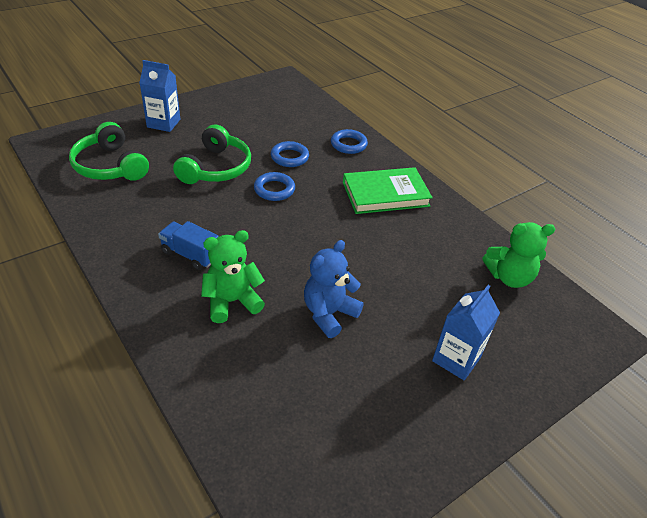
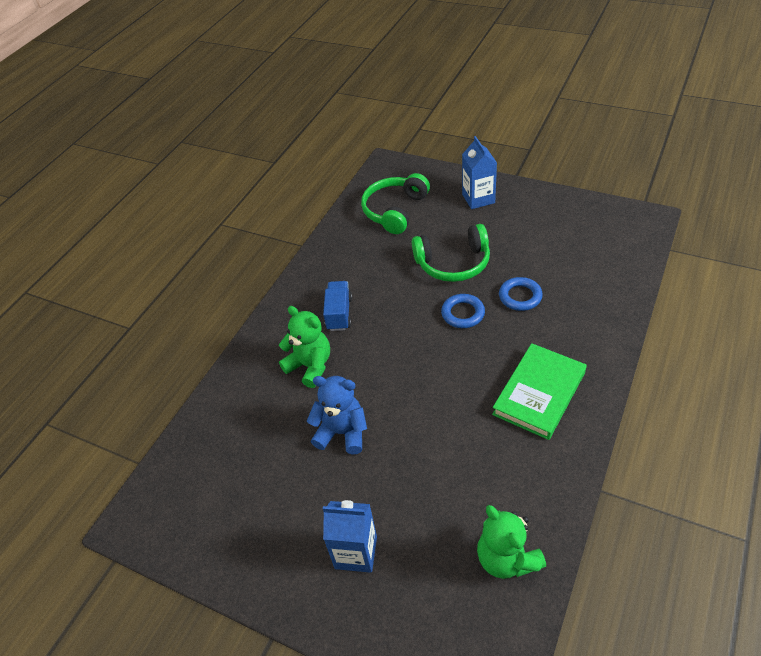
camera: 70 degrees right, 5 degrees up
blue ring [331,129,368,154] -> none
green book [343,167,433,214] -> green book turned 75 degrees clockwise [492,343,587,440]

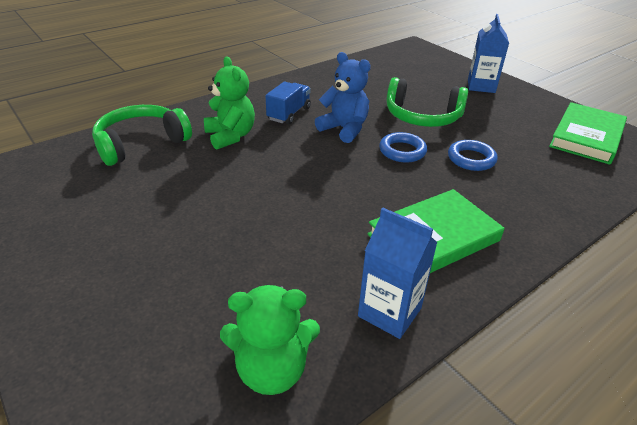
camera: 20 degrees right, 10 degrees down
blue teddy bear [307,376,367,455] -> blue teddy bear moved to [315,52,371,143]
blue carton [323,500,377,573] -> blue carton moved to [358,208,438,339]
green headphones [361,173,430,234] -> green headphones moved to [92,105,192,166]
green teddy bear [477,505,546,579] -> green teddy bear turned 90 degrees counterclockwise [220,284,320,395]
none -> green book [549,102,627,165]

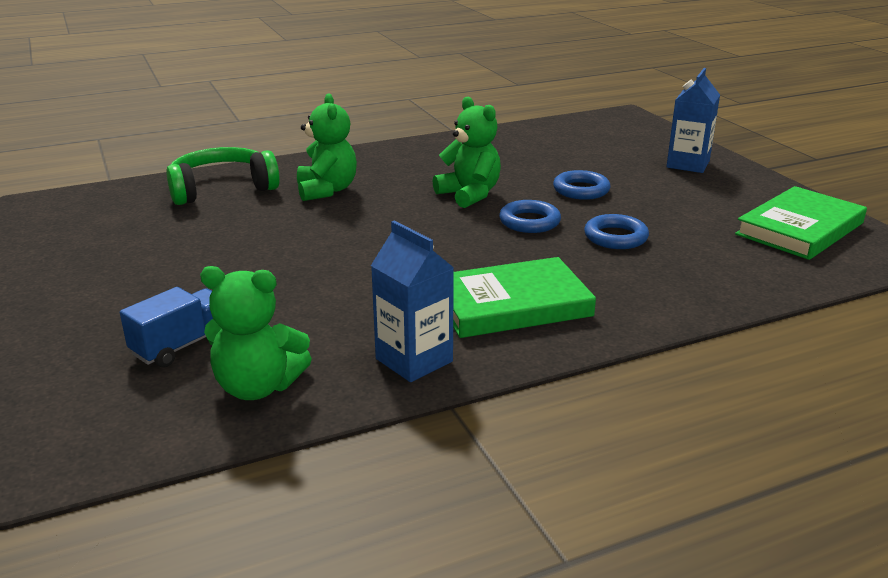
camera: 15 degrees right, 10 degrees down
blue truck [265,81,311,124] -> blue truck moved to [120,287,213,367]
blue teddy bear [315,52,371,143] -> green teddy bear [433,97,501,208]
green headphones [386,77,468,127] -> blue ring [553,170,610,200]

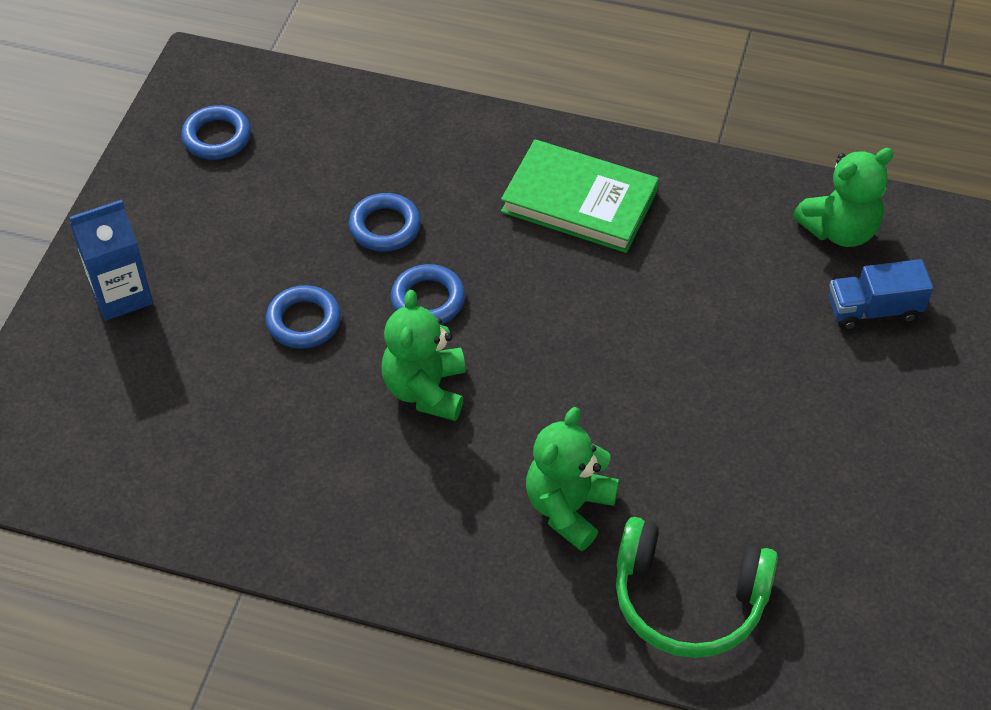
camera: 140 degrees left, 25 degrees up
green teddy bear [200,266,312,400] -> green teddy bear turned 105 degrees clockwise [793,148,894,247]
blue carton [371,221,454,382] -> none
green book [735,186,867,260] -> blue ring [181,105,251,160]

